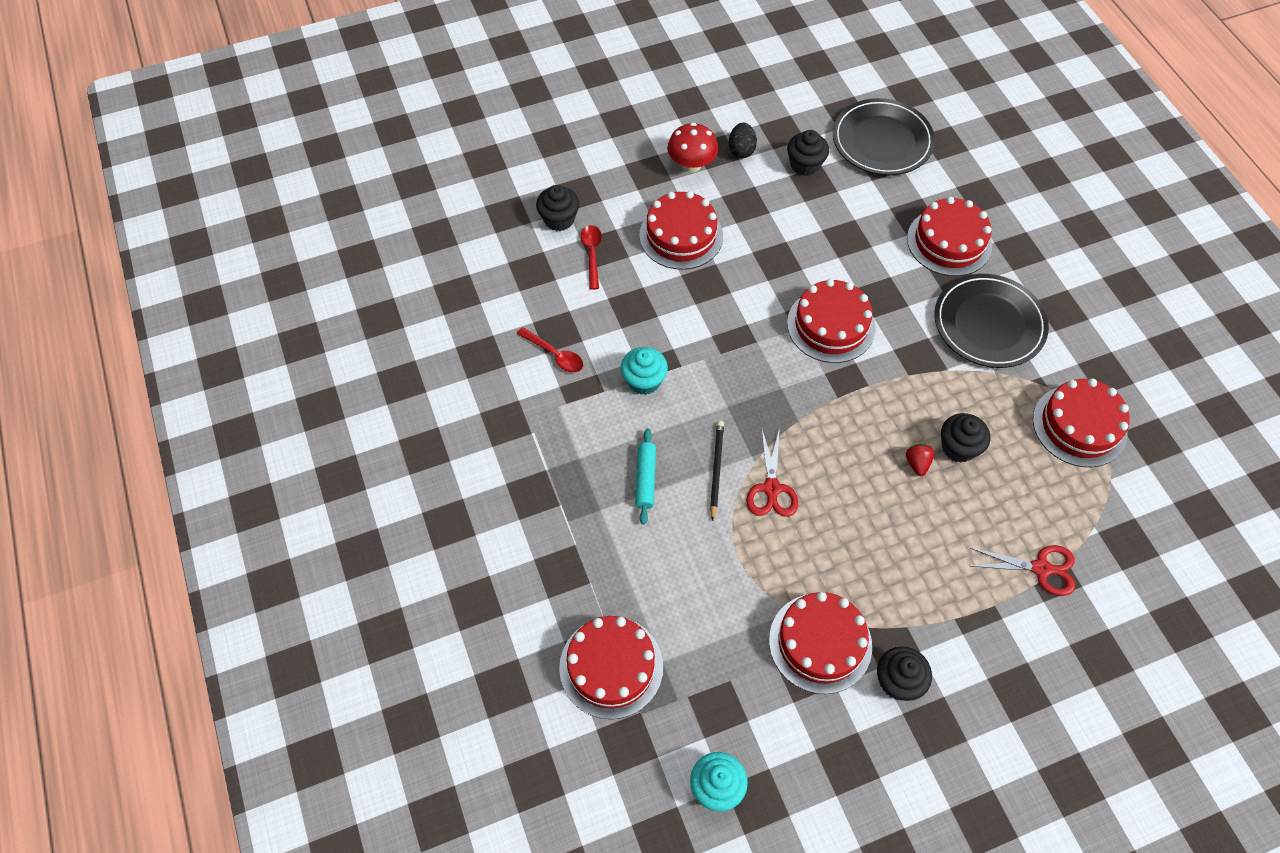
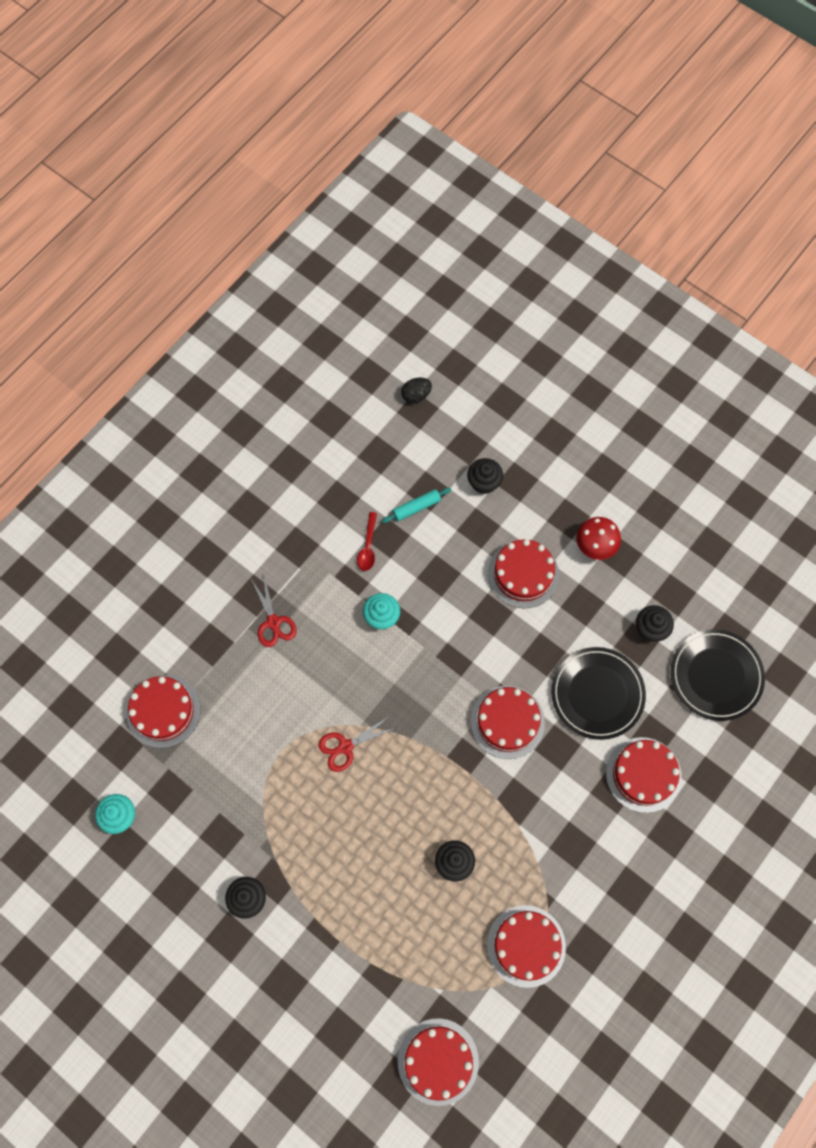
camera: 60 degrees right, 10 degrees up
red spoon [581,225,602,290] -> none
turquoise rolling pin [635,429,656,525] -> turquoise rolling pin moved to [382,488,451,523]
black pencil [710,421,724,521] -> none
black egg [729,123,757,158] -> black egg moved to [401,378,432,403]
red cake [769,592,872,694] -> red cake moved to [398,1018,479,1106]
red strawberry [906,444,934,476] -> none
black plate [934,274,1049,368] -> black plate moved to [551,647,646,740]
red scissors [970,545,1075,596] -> red scissors moved to [251,576,297,647]

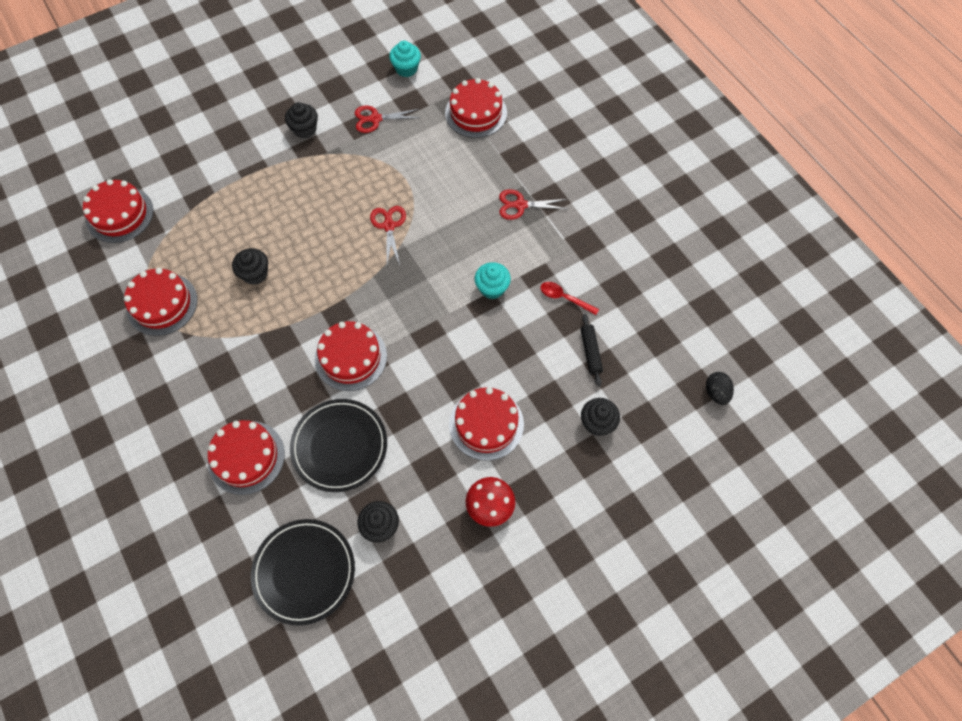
camera: 110 degrees right, 5 degrees down
turquoise rolling pin [382,488,451,523] -> black rolling pin [581,314,603,387]
none -> red scissors [355,106,421,133]

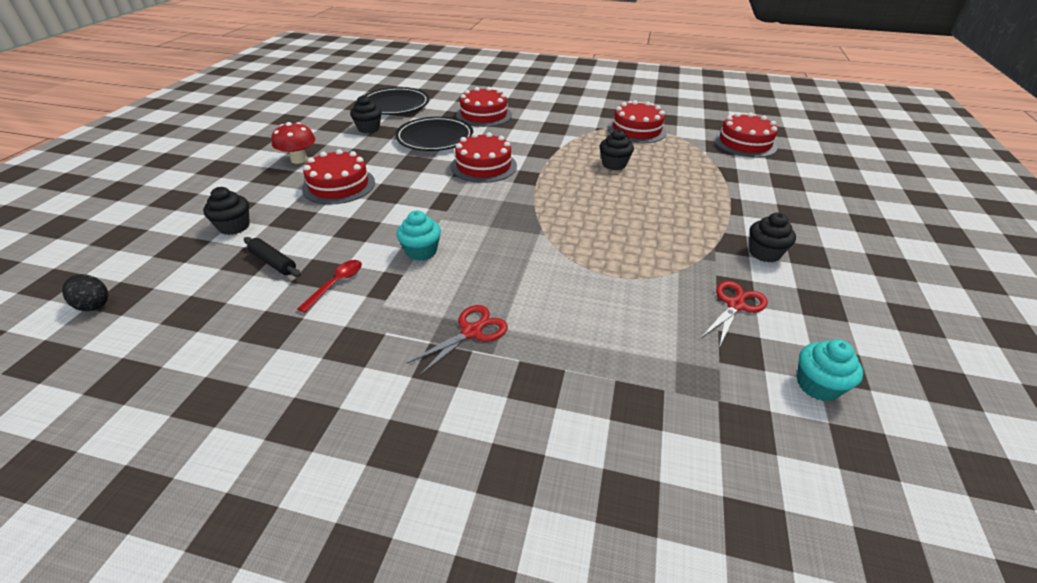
camera: 135 degrees right, 25 degrees down
red scissors [370,206,406,265] -> none
red cake [445,78,507,138] -> none
red spoon [540,282,599,315] -> red spoon turned 45 degrees counterclockwise [297,260,362,313]

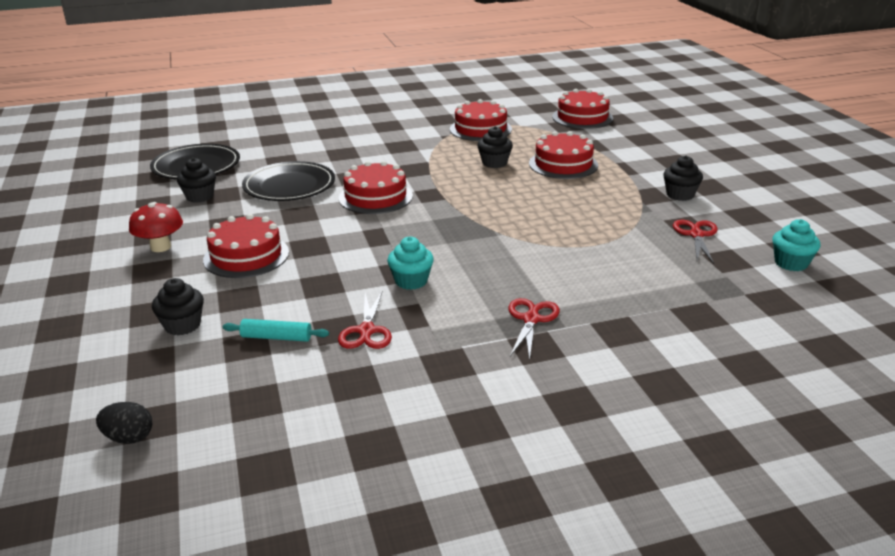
camera: 30 degrees left, 10 degrees down
black rolling pin [244,237,301,277] -> turquoise rolling pin [223,319,329,342]
red spoon [297,260,362,313] -> red scissors [338,291,392,349]
red cake [456,87,512,127] -> red cake moved to [529,131,598,179]

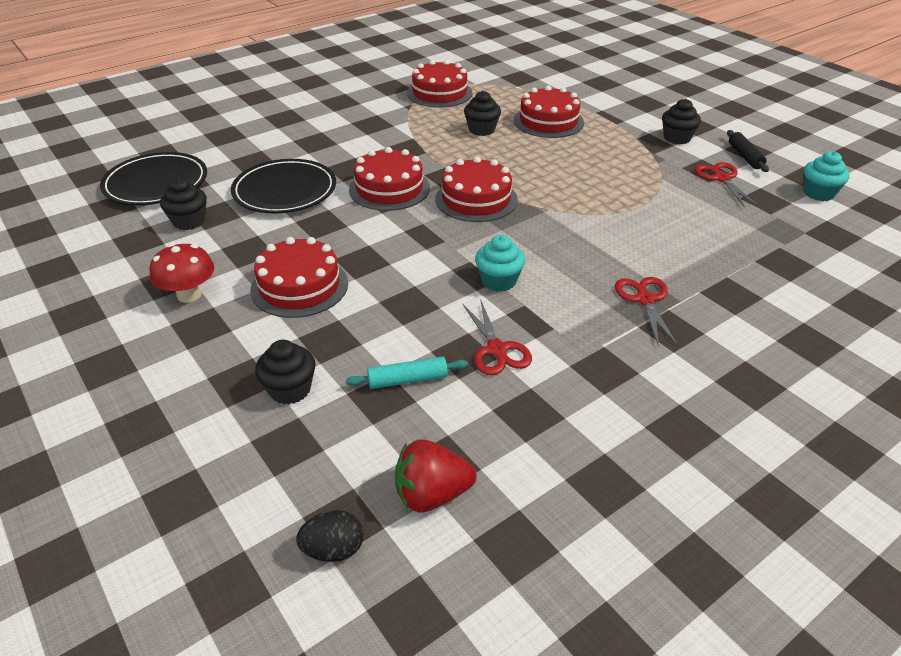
camera: 20 degrees left, 10 degrees up
red cake [552,89,613,129] -> red cake moved to [435,157,518,222]
none -> red strawberry [395,439,477,512]
none -> black rolling pin [727,130,769,172]

